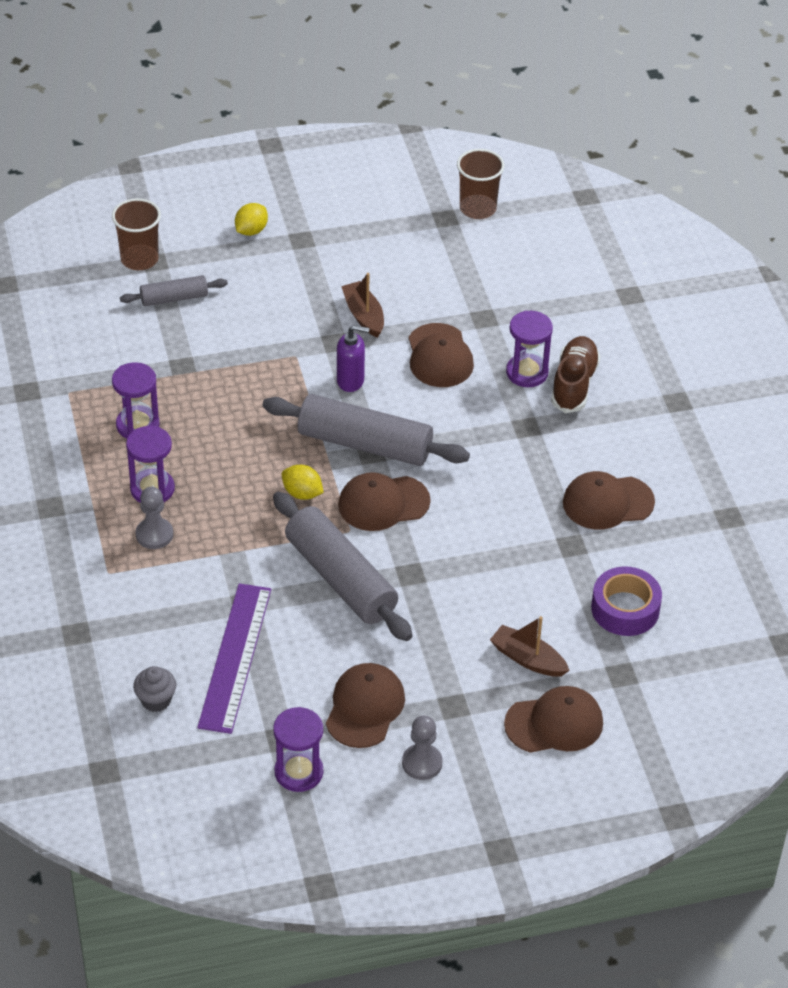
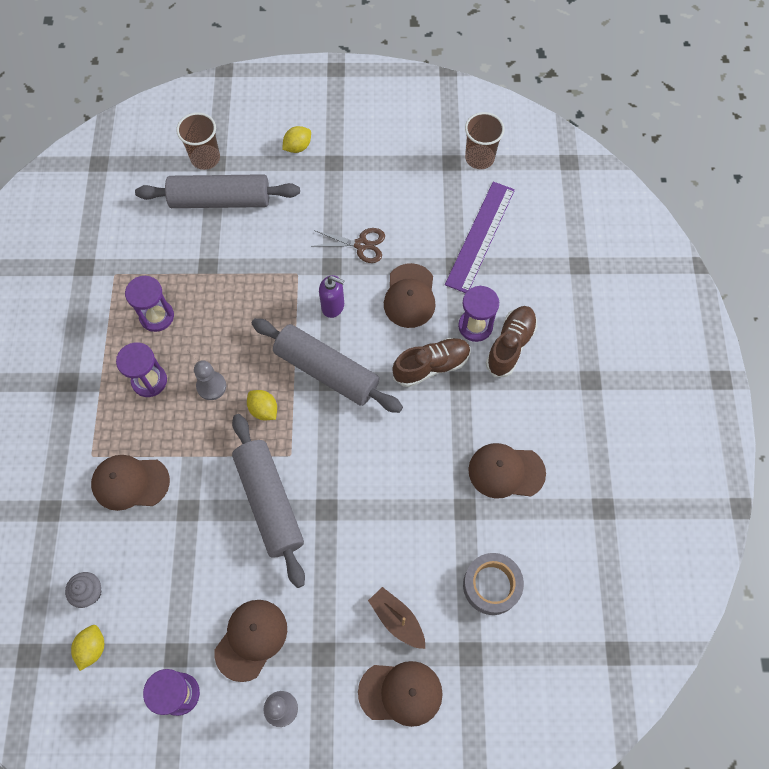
camera: 15 degrees right, 20 degrees up
grey rolling pin [120,275,228,306] -> grey rolling pin [135,174,300,208], size x1.89
grey pawn [135,487,173,549] -> grey pawn moved to [194,360,226,400]
purple ruler [197,583,271,734] -> purple ruler moved to [445,182,515,293]
brown cap [338,472,431,531] -> brown cap moved to [91,455,170,511]
brown boat [341,273,384,338] -> brown scissors [314,228,385,263]
purple tape [591,566,662,636] -> grey tape [463,553,524,615]
none -> yellow lemon [71,625,104,671]
none -> brown shoe [392,338,470,387]

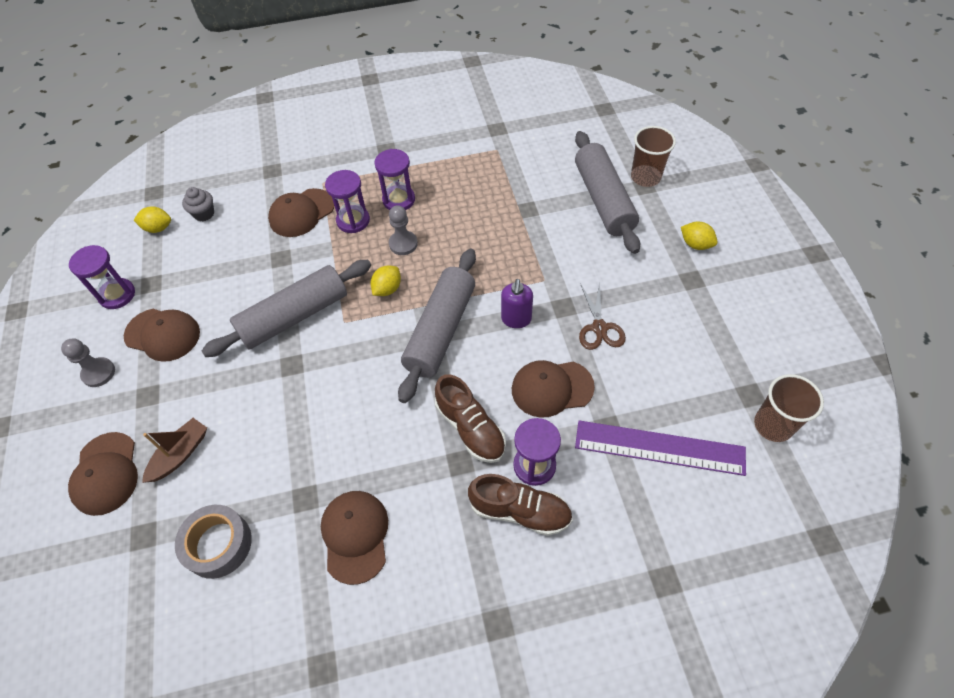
camera: 80 degrees right, 10 degrees down
brown cap [91,455,170,511] -> brown cap turned 120 degrees counterclockwise [268,188,334,237]
purple hourglass [125,276,174,332] -> purple hourglass moved to [325,170,370,233]

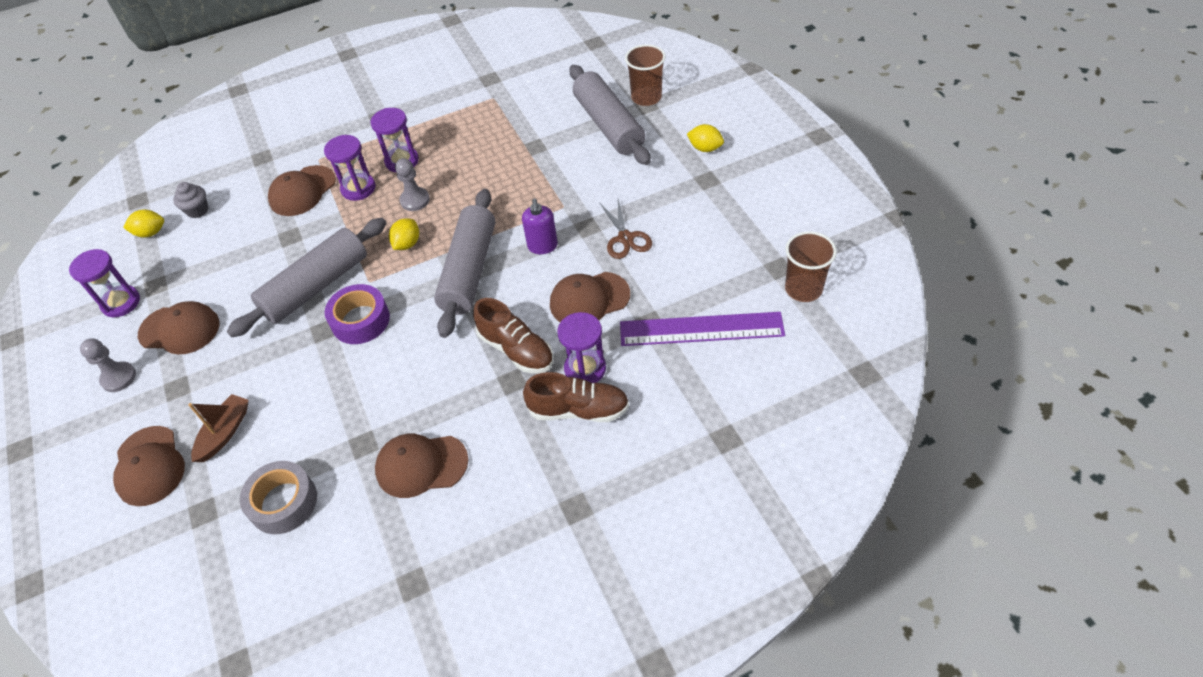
camera: 10 degrees left, 5 degrees down
brown cap [321,491,388,585] -> brown cap turned 75 degrees counterclockwise [375,434,468,498]
none -> purple tape [325,284,390,344]

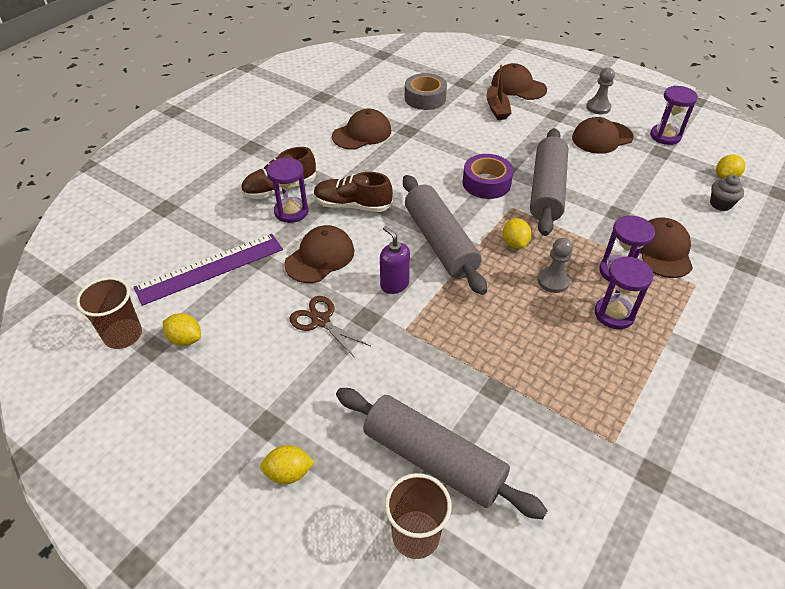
camera: 145 degrees right, 5 degrees down
none -> yellow lemon [163,313,201,346]

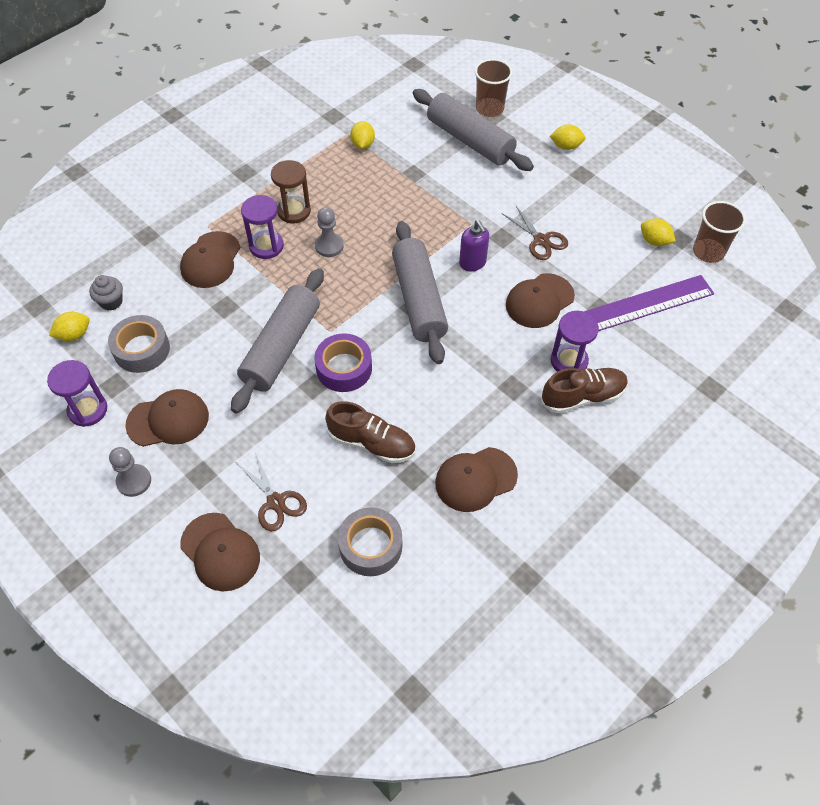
camera: 170 degrees left, 10 degrees up
brown shoe [314,172,393,212] -> brown shoe moved to [325,401,416,463]
brown boat [486,64,511,120] -> brown scissors [237,451,307,531]
yellow lemon [503,218,532,249] -> yellow lemon moved to [350,121,375,149]
purple hourglass [594,257,653,329] -> brown hourglass [271,160,311,223]
none -> grey tape [108,315,170,373]

